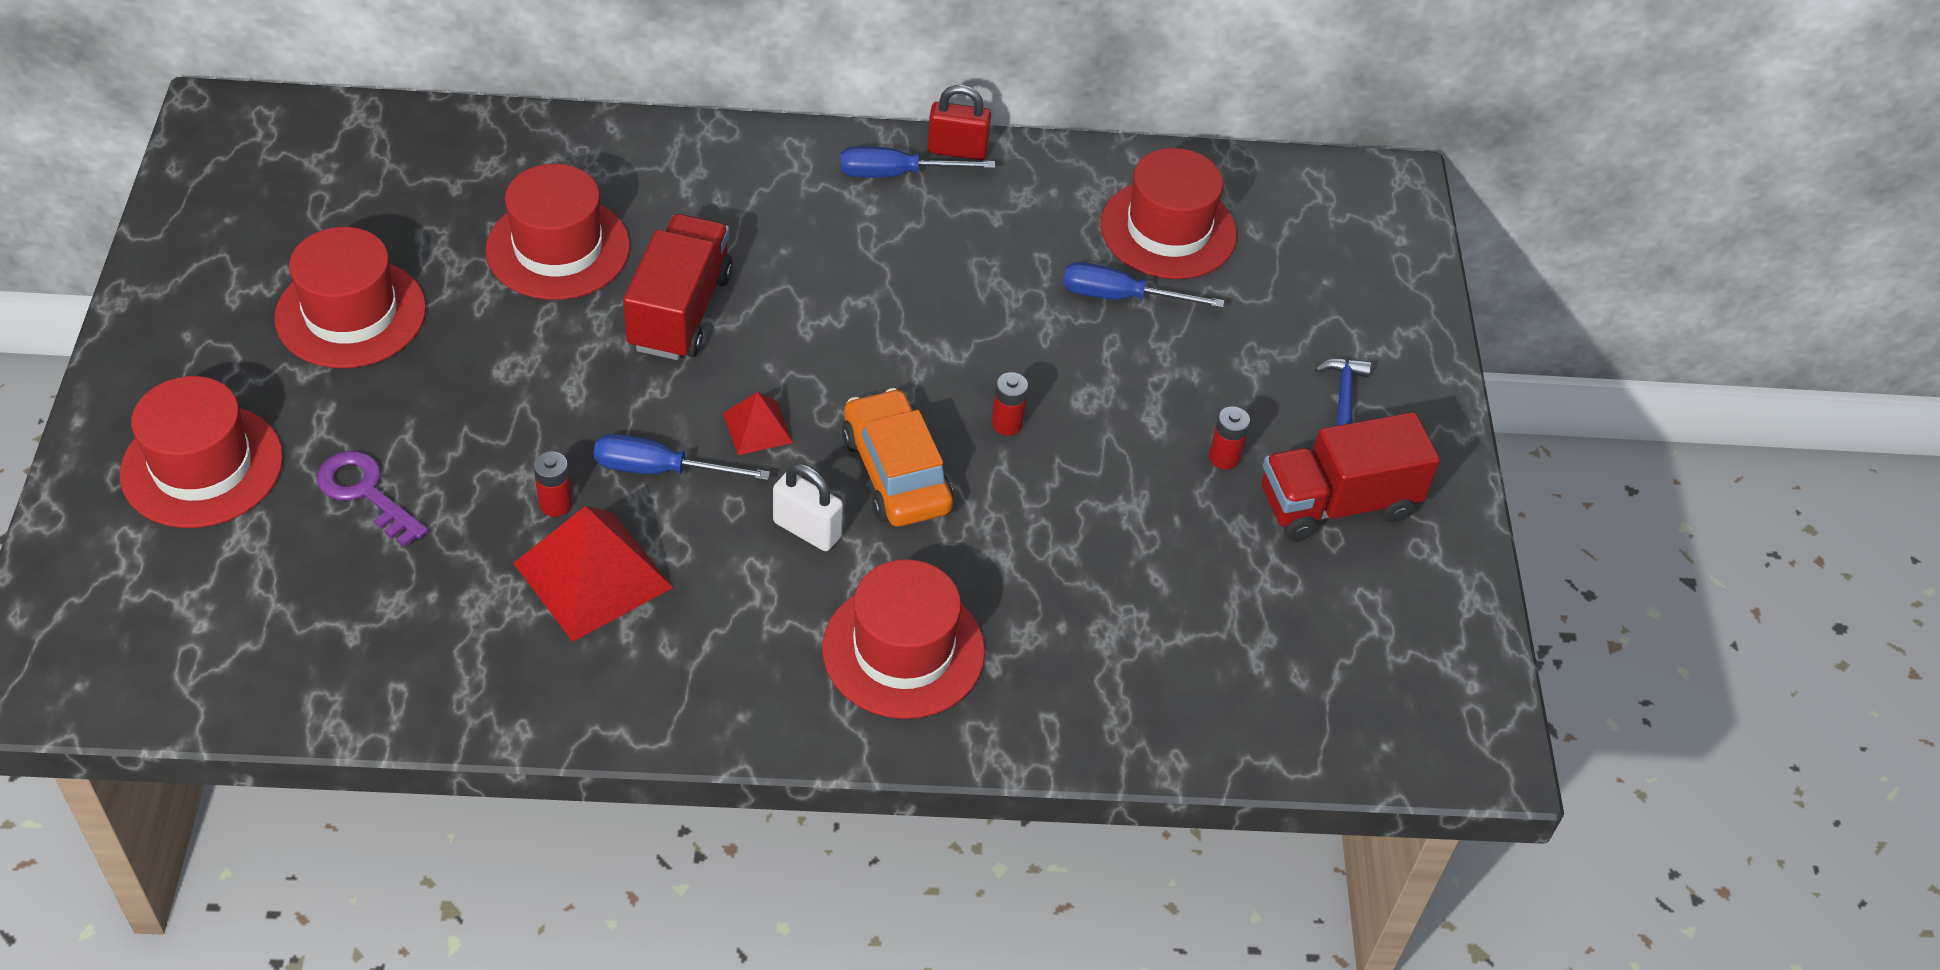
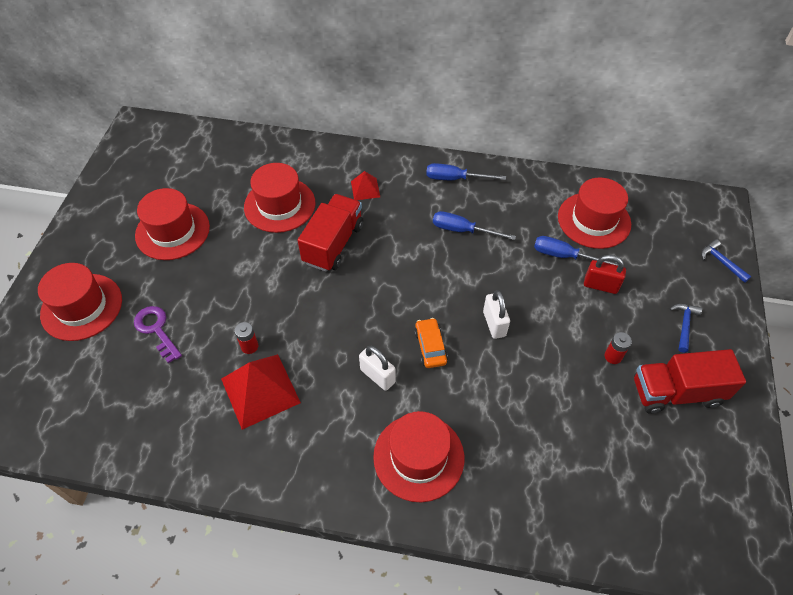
camera: 15 degrees right, 5 degrees up
blue screwdriver [594,434,770,480] -> blue screwdriver moved to [433,211,516,240]
red pyramid [723,392,793,455] -> red pyramid moved to [351,171,380,200]
orange car [842,388,953,527] -> orange car [414,318,448,368], size x0.62
red padlock [927,85,991,160] -> red padlock moved to [584,255,626,294]
red battery [992,372,1028,435] -> white padlock [483,290,510,339]
none -> blue hammer [701,239,751,283]

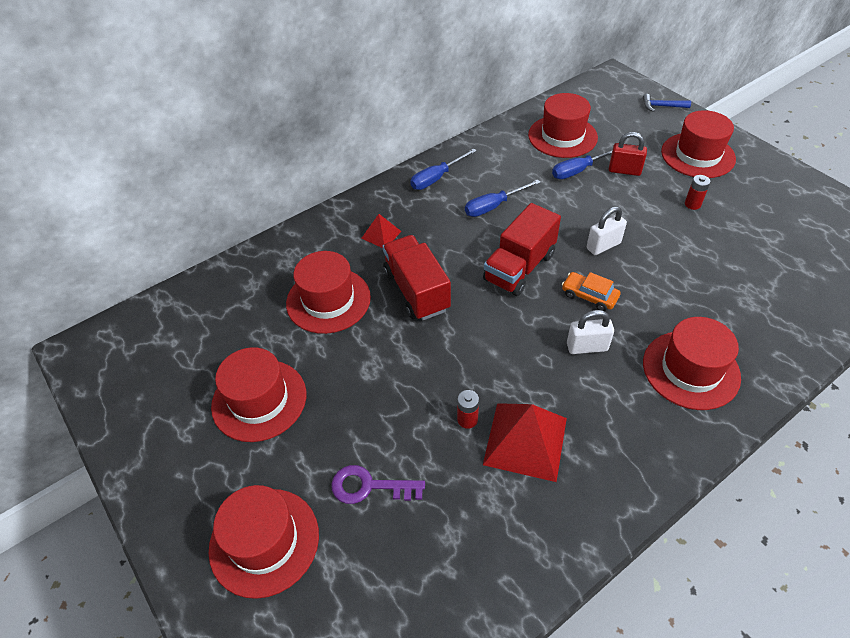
camera: 45 degrees left, 5 degrees down
white padlock [483,290,510,339] -> white padlock turned 60 degrees counterclockwise [587,206,627,255]
red padlock [584,255,626,294] -> red padlock turned 45 degrees clockwise [609,132,647,176]
red truck [634,349,746,414] -> red truck moved to [483,203,561,296]
blue hammer [670,304,702,353] -> red hat [661,110,736,178]

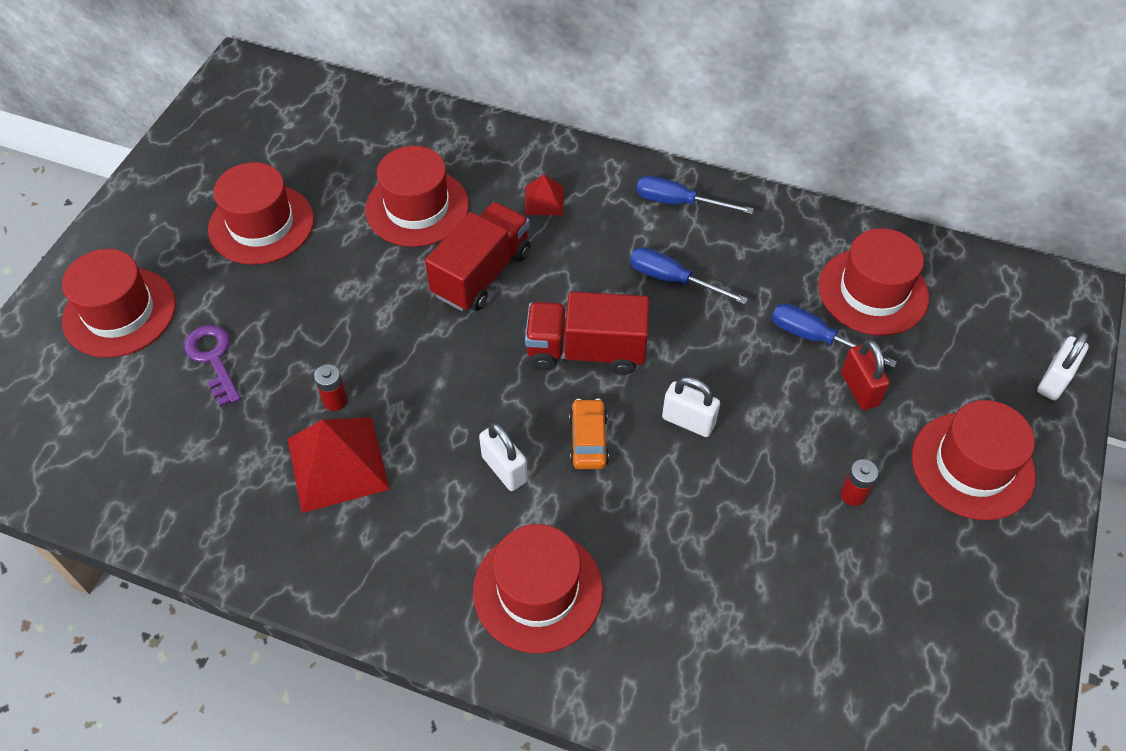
camera: 55 degrees right, 5 degrees up
blue hammer [643,94,691,112] -> white padlock [1037,332,1089,400]

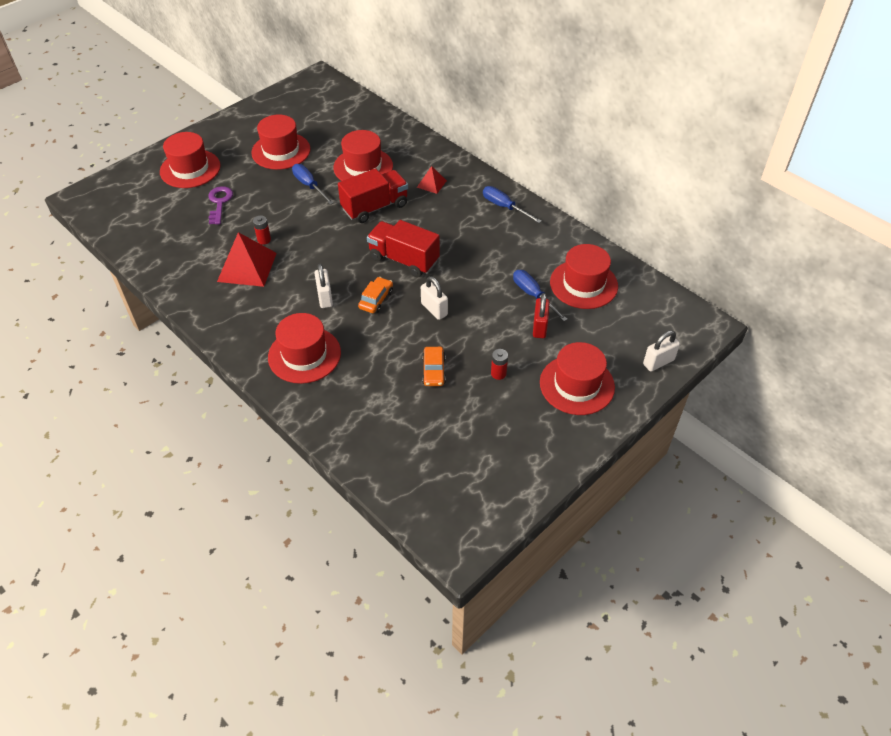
camera: 25 degrees right, 5 degrees down
blue screwdriver [630,247,748,304] -> blue screwdriver moved to [292,164,334,205]
none -> orange car [422,347,446,386]

